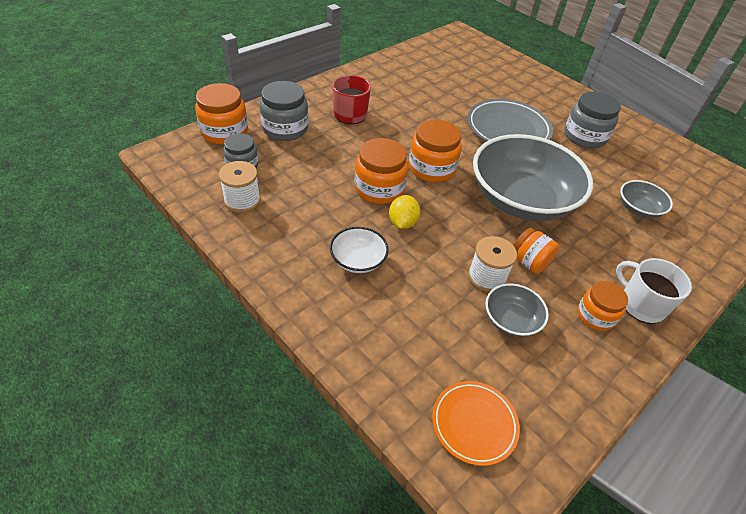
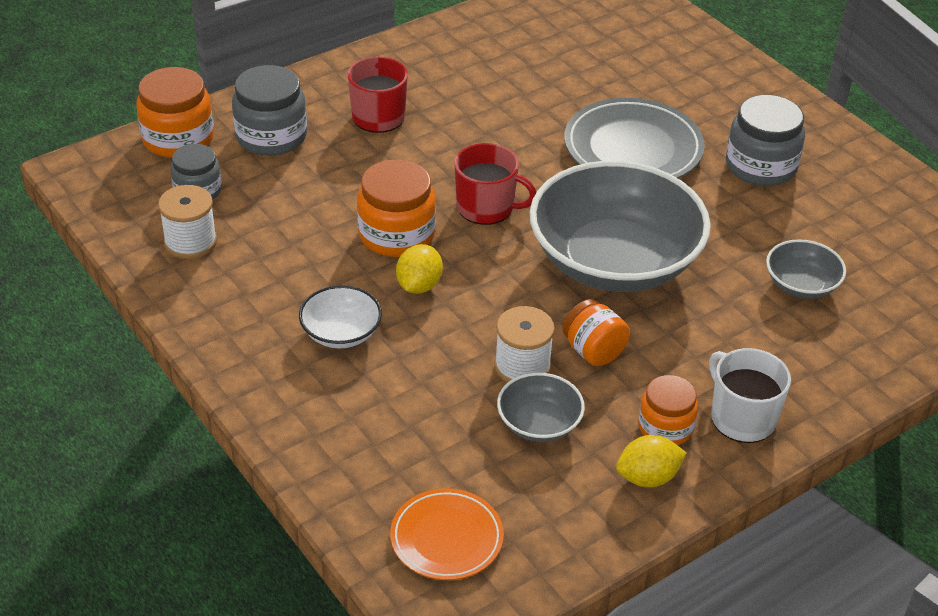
camera: 10 degrees right, 5 degrees down
orange jar [409,120,462,182] -> red mug [455,143,536,225]
none -> yellow lemon [616,435,686,487]

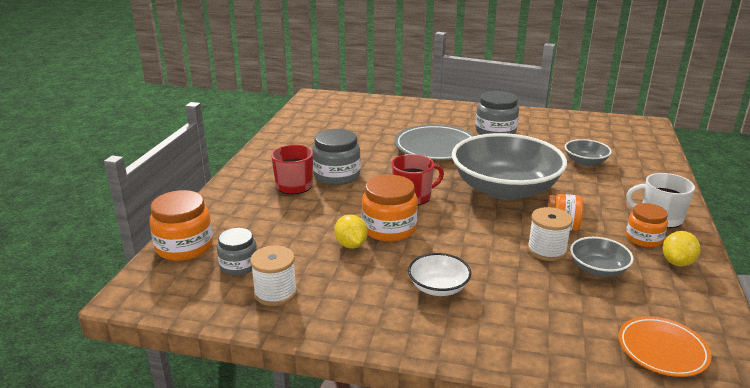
camera: 40 degrees left, 15 degrees down
grey jar [232,65,307,156] -> grey jar moved to [312,129,361,185]
yellow lemon [396,244,443,294] -> yellow lemon moved to [334,214,368,249]

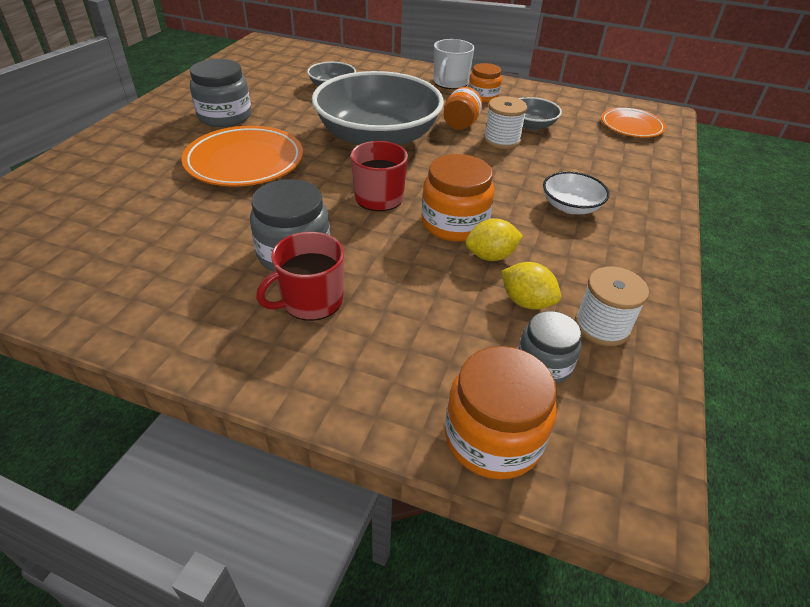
camera: 85 degrees left, 15 degrees up
grey plate [394,124,475,160] -> orange plate [181,126,303,187]
yellow lemon [663,231,700,267] -> yellow lemon moved to [501,262,561,310]

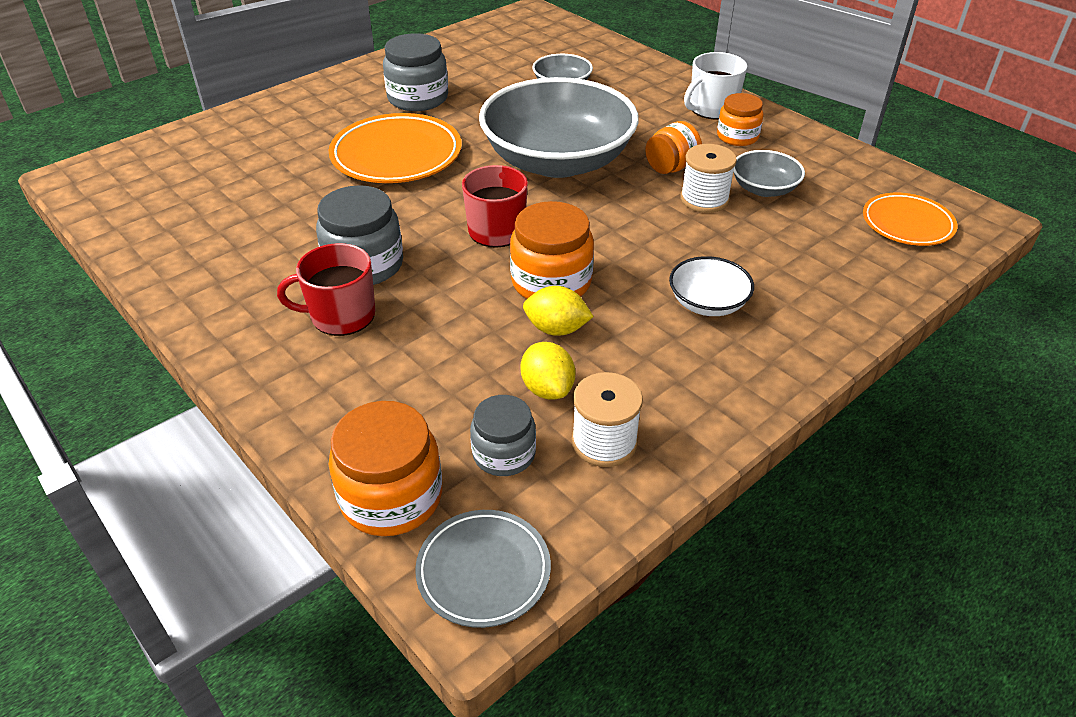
camera: 30 degrees right, 0 degrees up
none -> grey plate [415,510,551,628]

